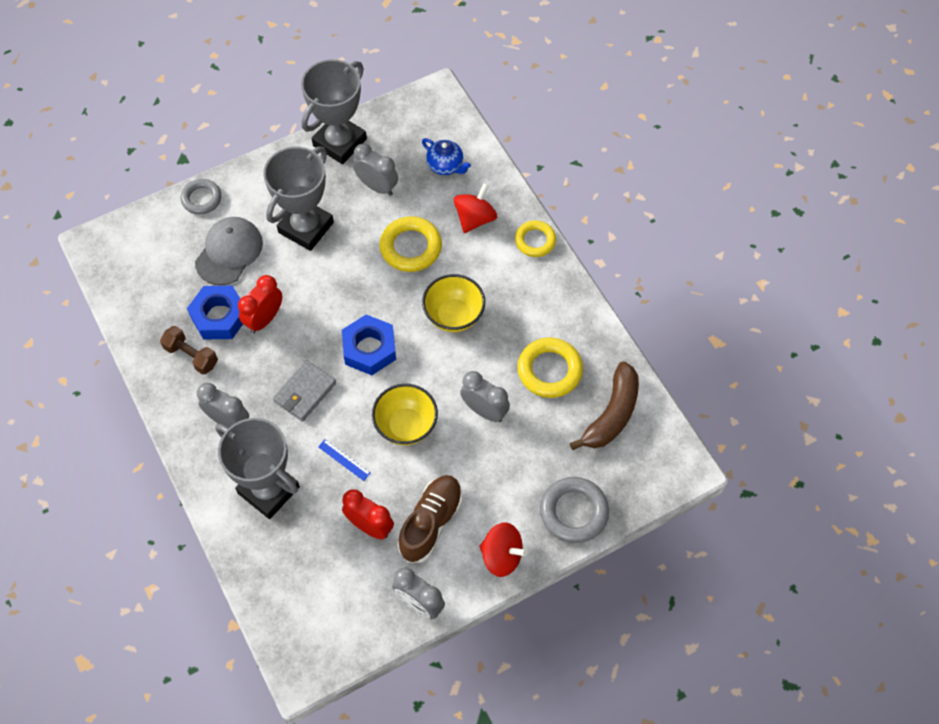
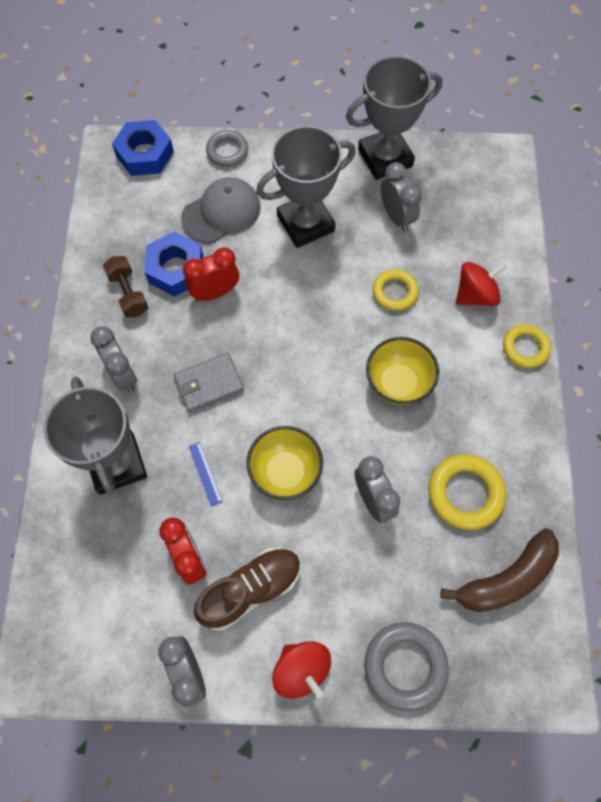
camera: 30 degrees right, 5 degrees up
blue nut [342,314,396,375] -> blue nut moved to [112,120,174,176]
yellow ring [380,216,442,272] -> yellow ring [373,269,419,311], size x0.67
blue teapot [422,138,471,175] -> none

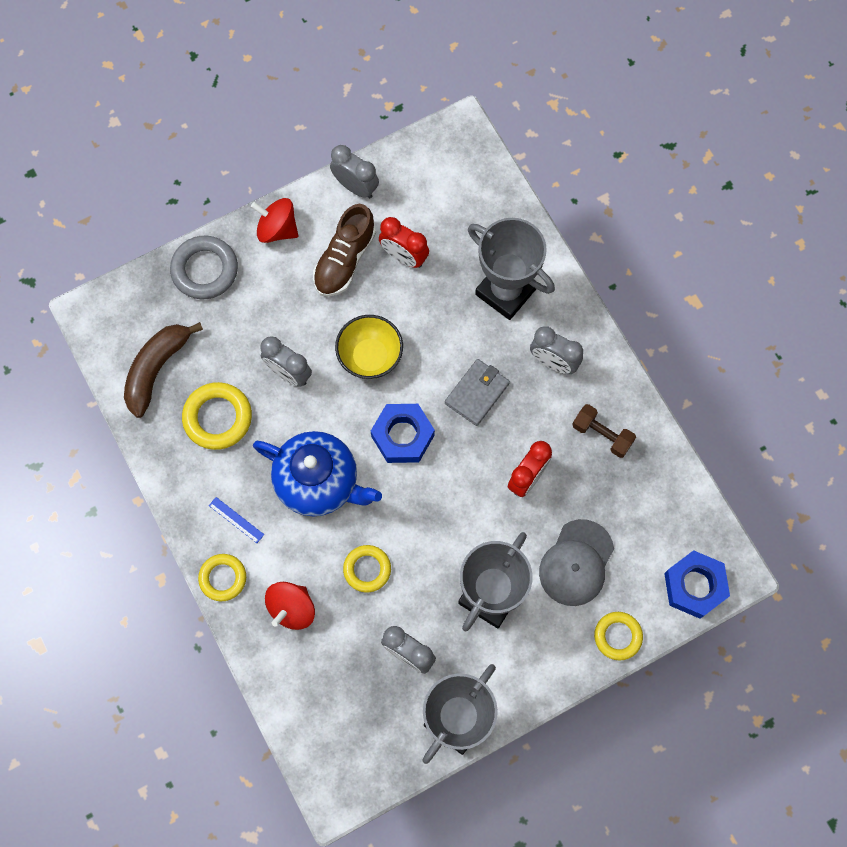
camera: 150 degrees right, 5 degrees up
blue nut [145,232,203,296] -> blue nut moved to [371,404,435,463]
blue ruler [189,442,223,506] -> blue ruler moved to [209,497,264,543]
grey ring [206,130,248,167] -> yellow ring [594,612,643,661]
yellow bowl [366,337,439,405] -> blue teapot [253,431,382,517]

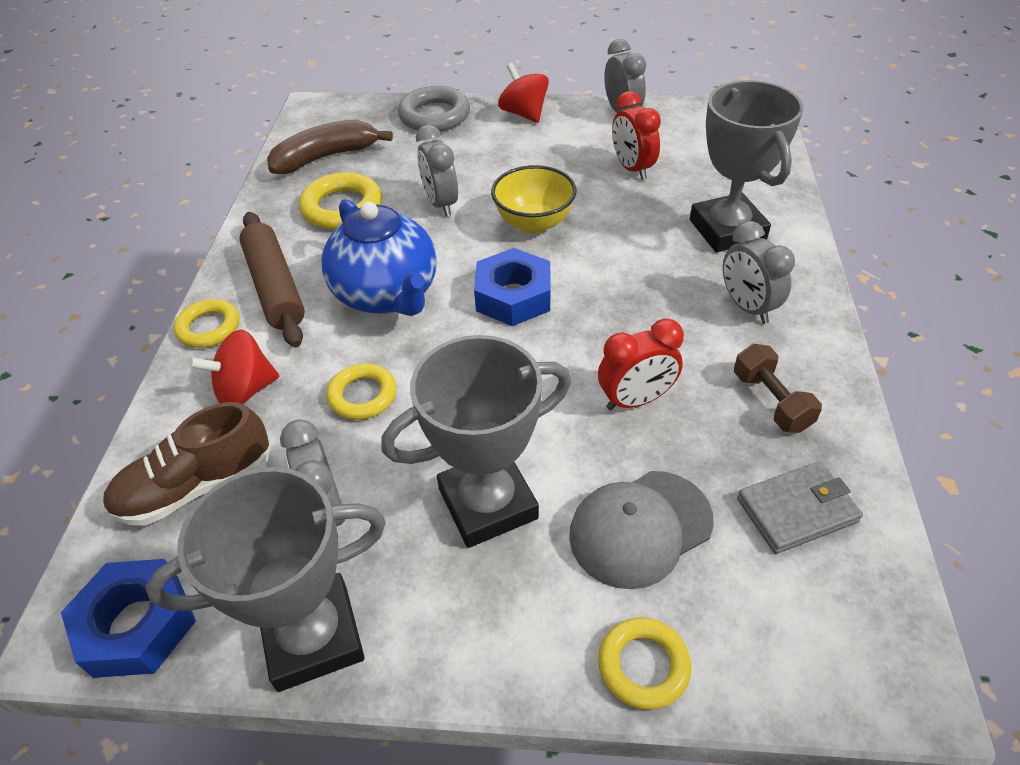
camera: 35 degrees right, 25 degrees down
blue ruler [209,497,264,543] -> brown rolling pin [239,212,305,347]
brown shoe [313,204,376,297] -> brown shoe moved to [103,402,271,525]
grey wallet [445,359,510,426] -> grey wallet moved to [737,461,863,554]
blue nut [664,550,730,619] -> blue nut moved to [61,559,196,678]

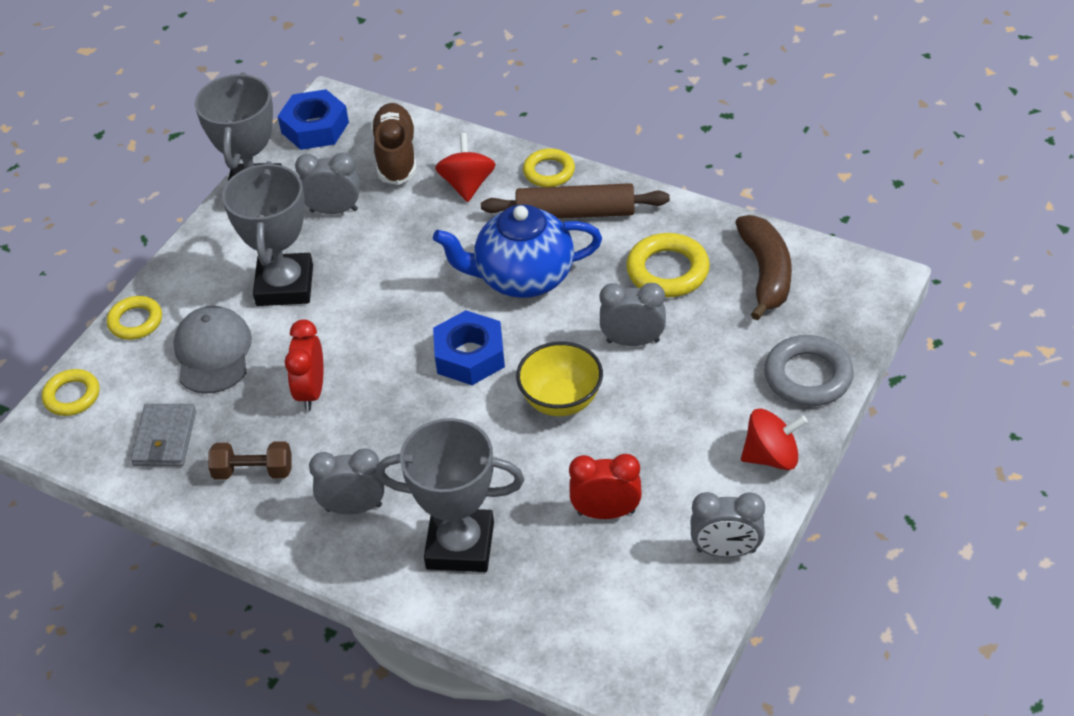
camera: 115 degrees right, 0 degrees up
yellow ring [326,363,396,420] -> yellow ring moved to [42,369,100,416]

